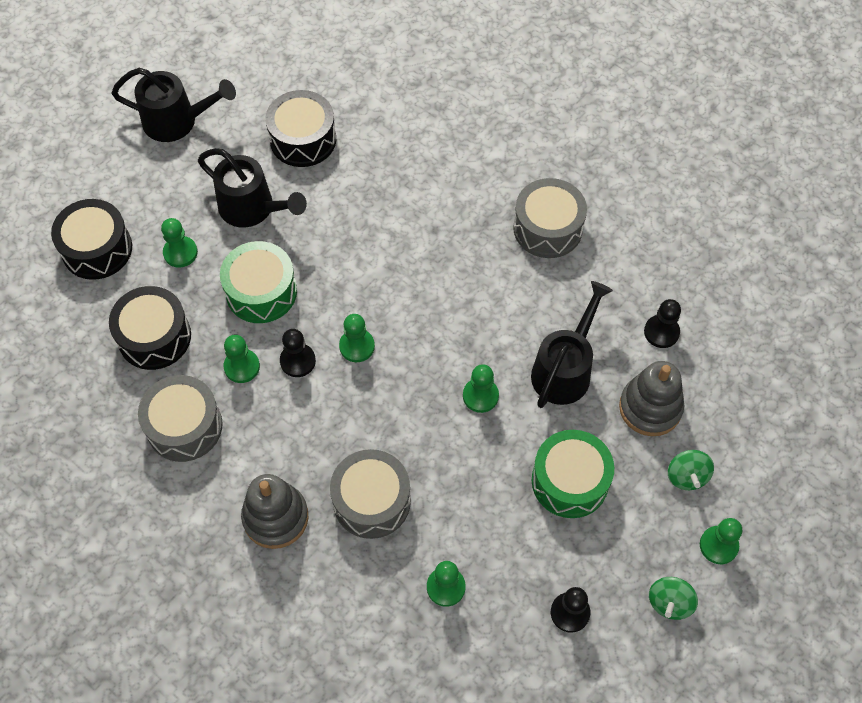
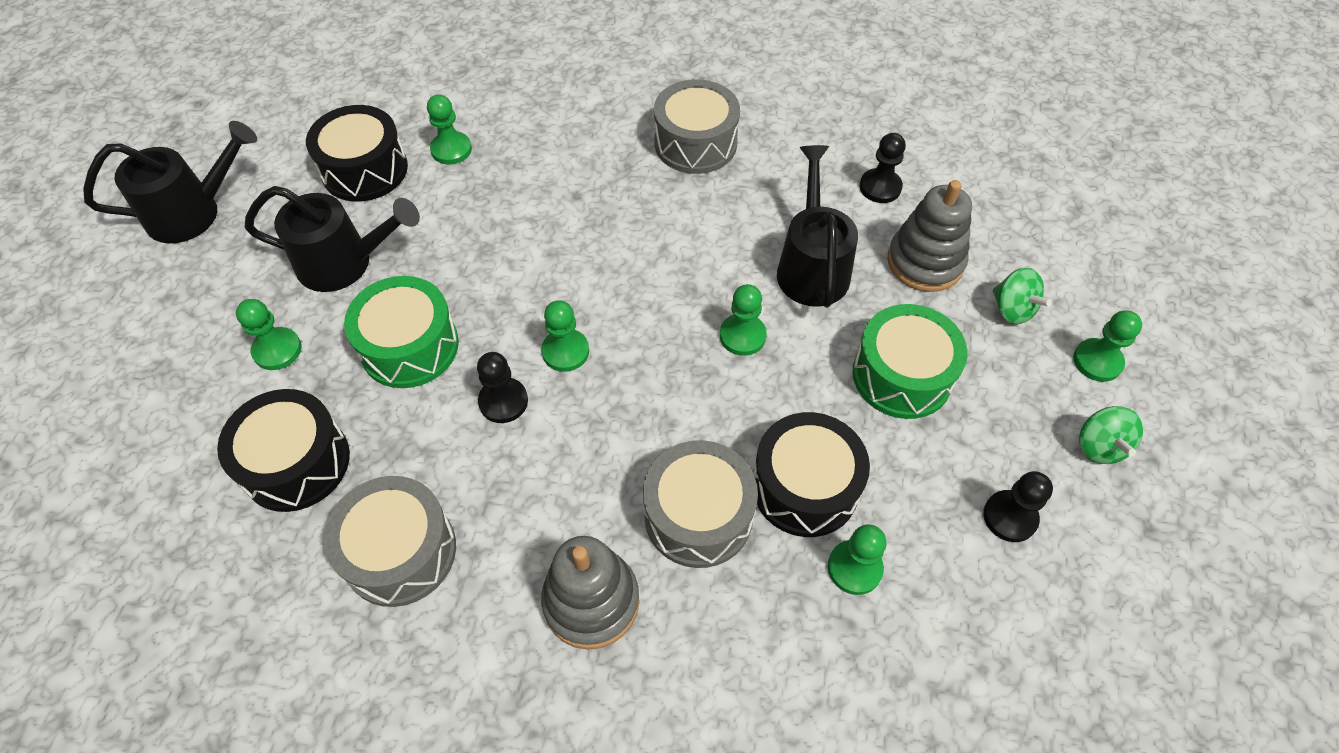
camera: 30 degrees left, 5 degrees down
black drum [51,199,132,280] -> black drum moved to [753,412,870,537]
green pawn [223,335,260,383] -> green pawn moved to [427,95,472,165]

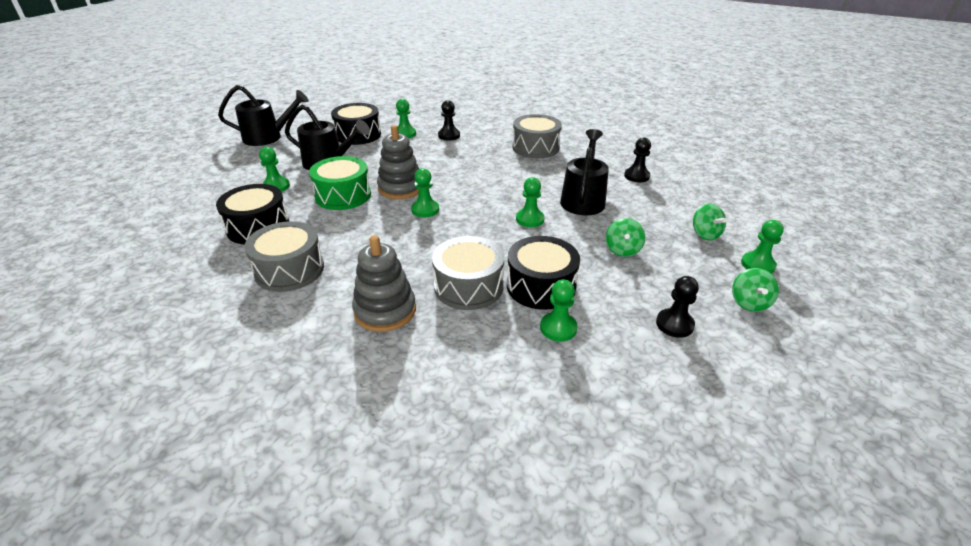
camera: 15 degrees right, 20 degrees down
black pawn [477,352,528,423] -> black pawn moved to [438,100,460,141]
green drum [852,304,968,419] -> green spinning top [606,218,645,257]
grey stacking toy [887,180,972,292] -> grey stacking toy moved to [377,125,419,199]

